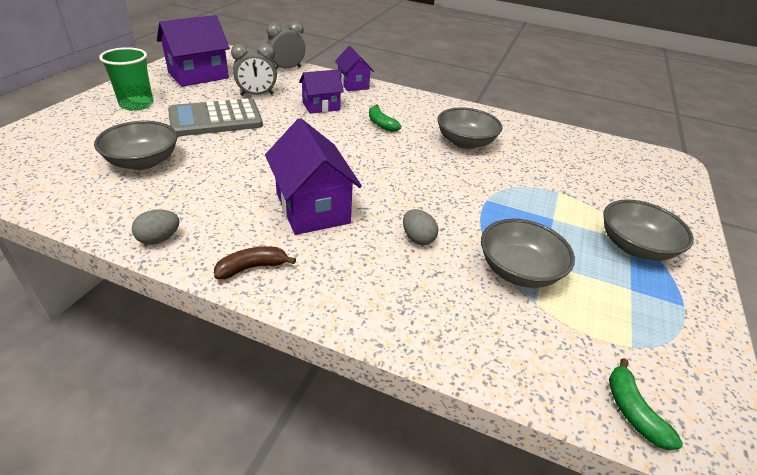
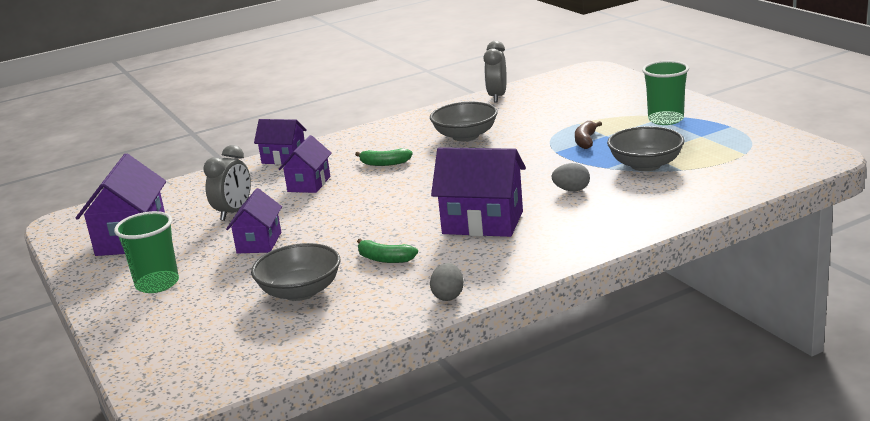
camera: 45 degrees left, 15 degrees down
grey calculator [168,98,263,136] -> purple house [226,188,282,254]
brown banana [214,246,296,279] -> brown banana moved to [575,121,602,149]
grey clock [267,21,305,69] -> grey clock moved to [483,41,507,102]
grey bowl [603,200,694,261] -> green cup [642,61,689,125]
green banana [609,358,683,450] -> green banana moved to [357,239,418,263]

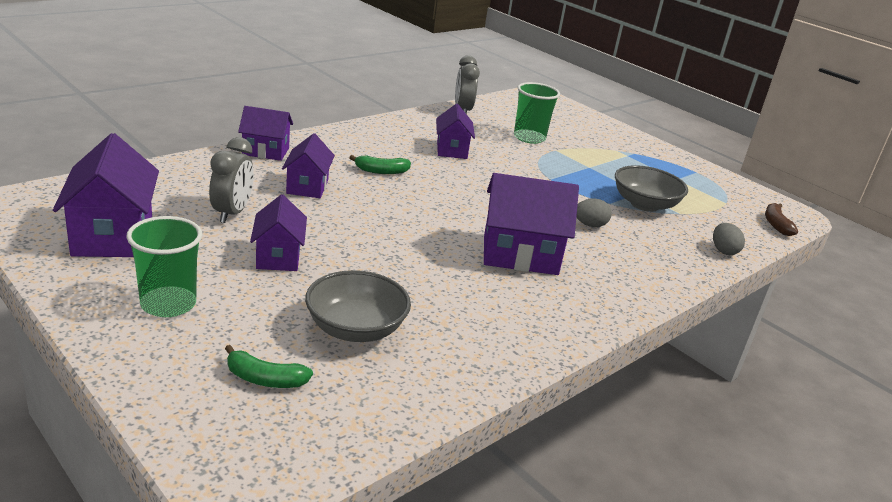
camera: 20 degrees left, 5 degrees up
green banana [357,239,418,263] -> green banana moved to [225,345,313,388]
grey bowl [430,102,498,141] -> purple house [436,104,475,159]
grey egg [430,263,464,301] -> grey egg moved to [713,223,745,255]
brown banana [575,121,602,149] -> brown banana moved to [765,203,798,236]
green cup [642,61,689,125] -> green cup moved to [514,82,560,144]

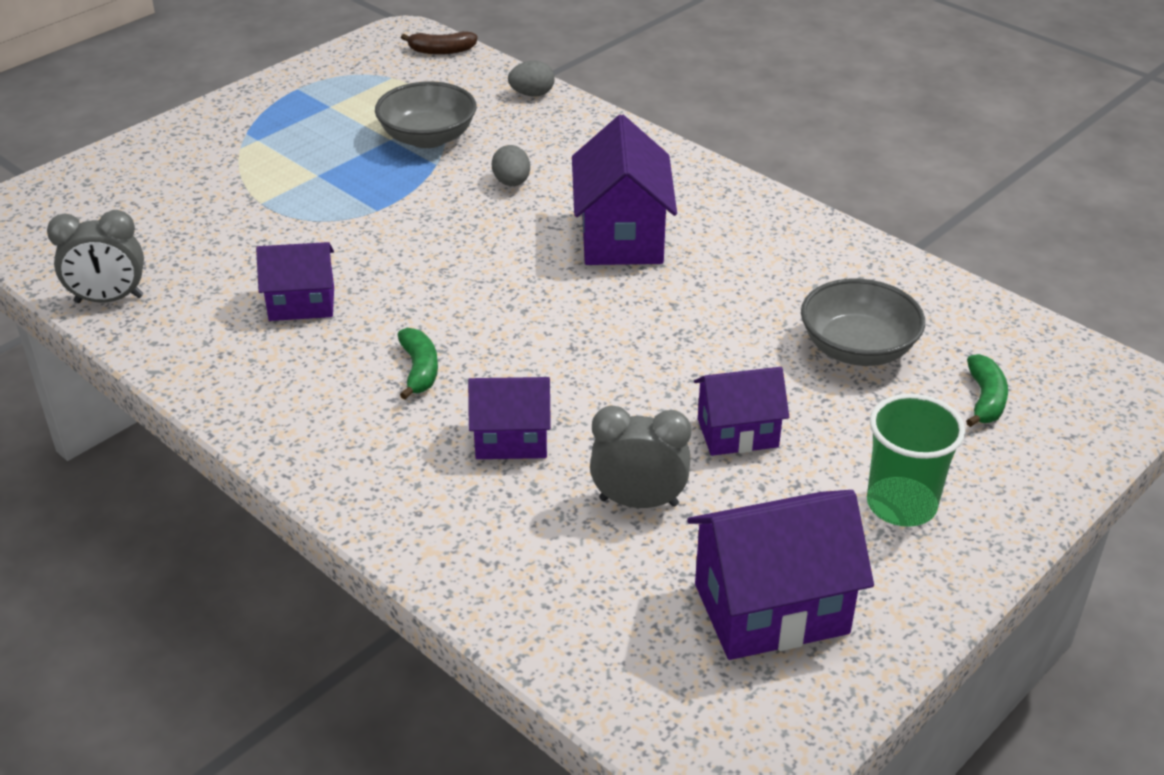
camera: 90 degrees left, 10 degrees up
purple house [238,106,293,161] -> none
green cup [514,82,560,144] -> none

